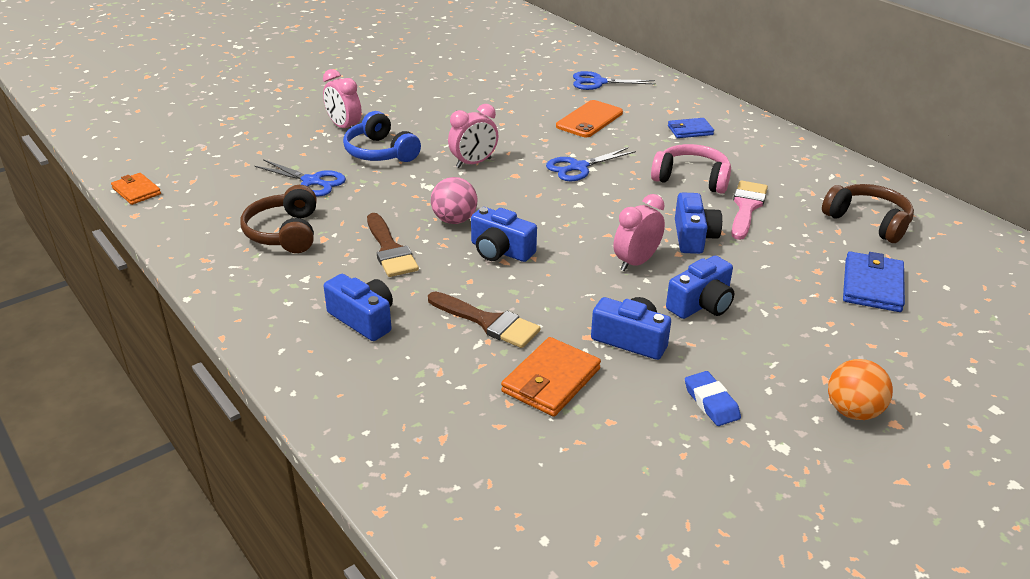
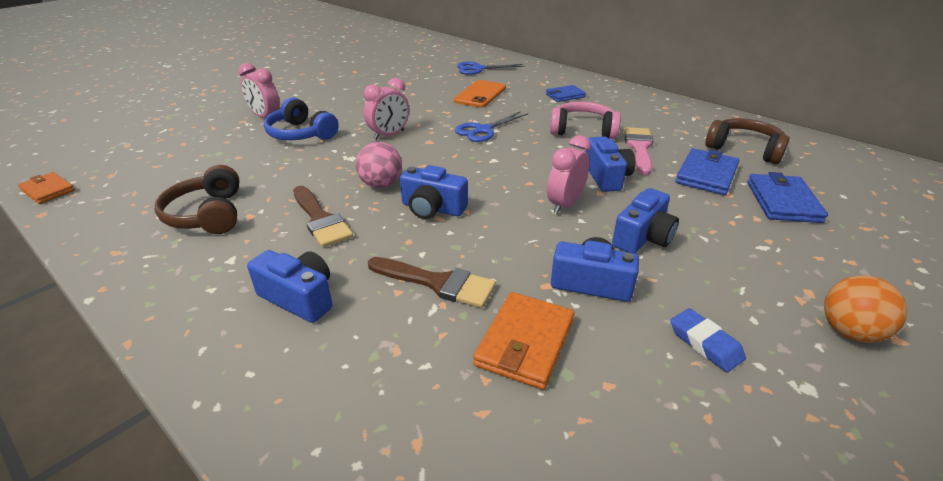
camera: 10 degrees left, 0 degrees up
blue scissors [255,159,346,196] -> none
none -> blue wallet [675,148,739,195]

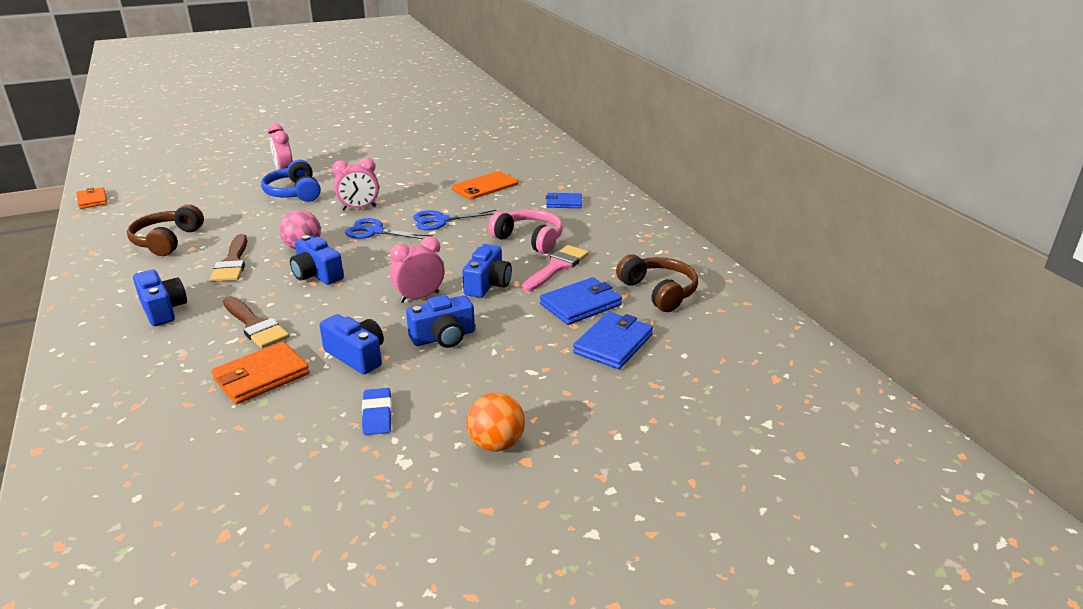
camera: 25 degrees right, 5 degrees down
blue scissors [457,62,525,75] -> blue scissors moved to [345,218,433,239]

